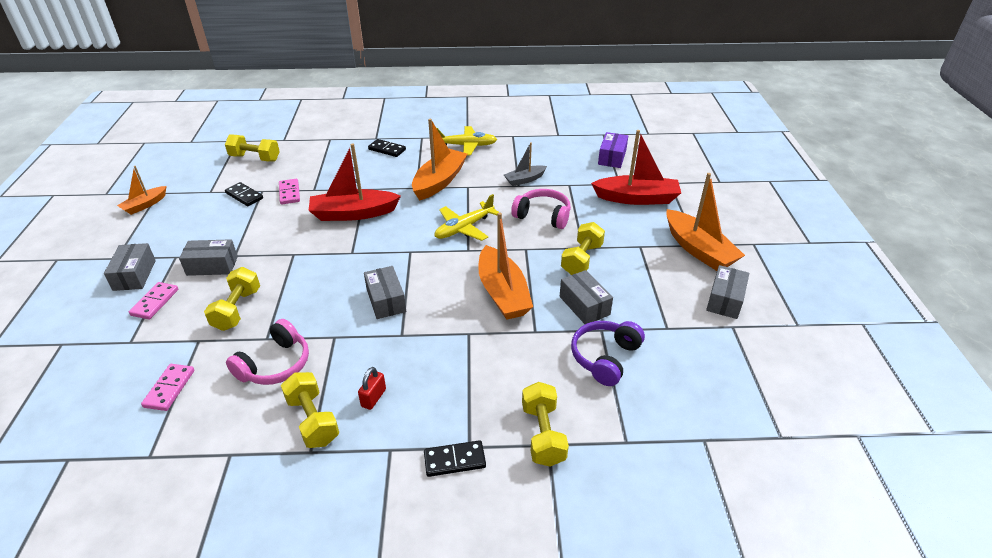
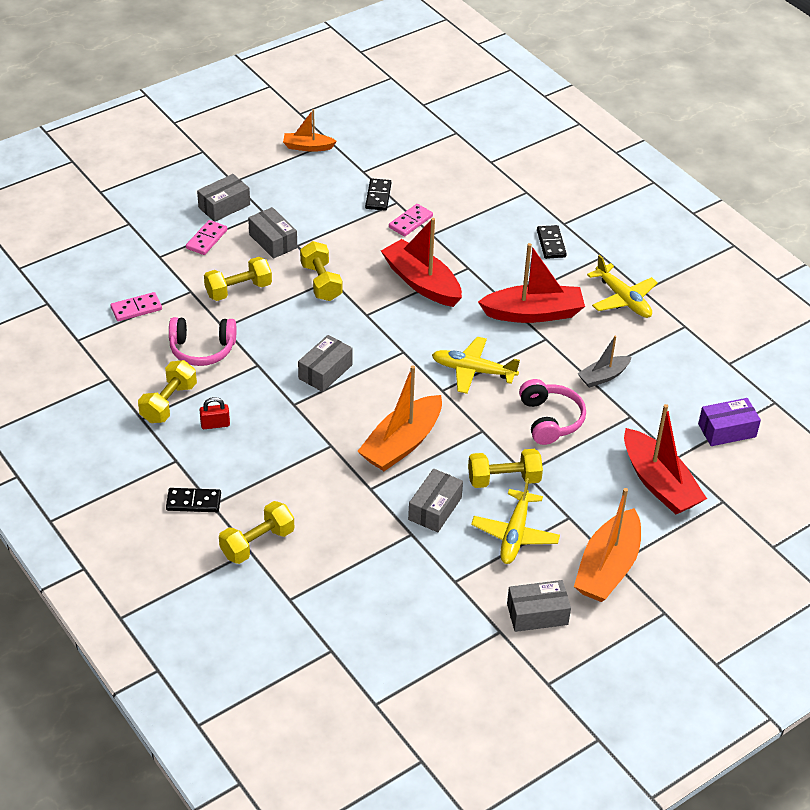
camera: 55 degrees right, 5 degrees up
pink domino [129,282,178,319] -> pink domino turned 45 degrees counterclockwise [186,220,227,255]
yellow dumbbell [225,134,280,162] -> yellow dumbbell moved to [300,241,342,301]
orange boat [412,119,468,201] -> red boat [478,243,585,323]
black domino [424,440,486,477] -> black domino turned 45 degrees counterclockwise [166,488,221,512]
grey boat [504,142,547,186] -> grey boat turned 60 degrees counterclockwise [577,336,632,388]
purple headphones [571,321,645,386] -> none
none -> yellow plane [471,478,560,564]

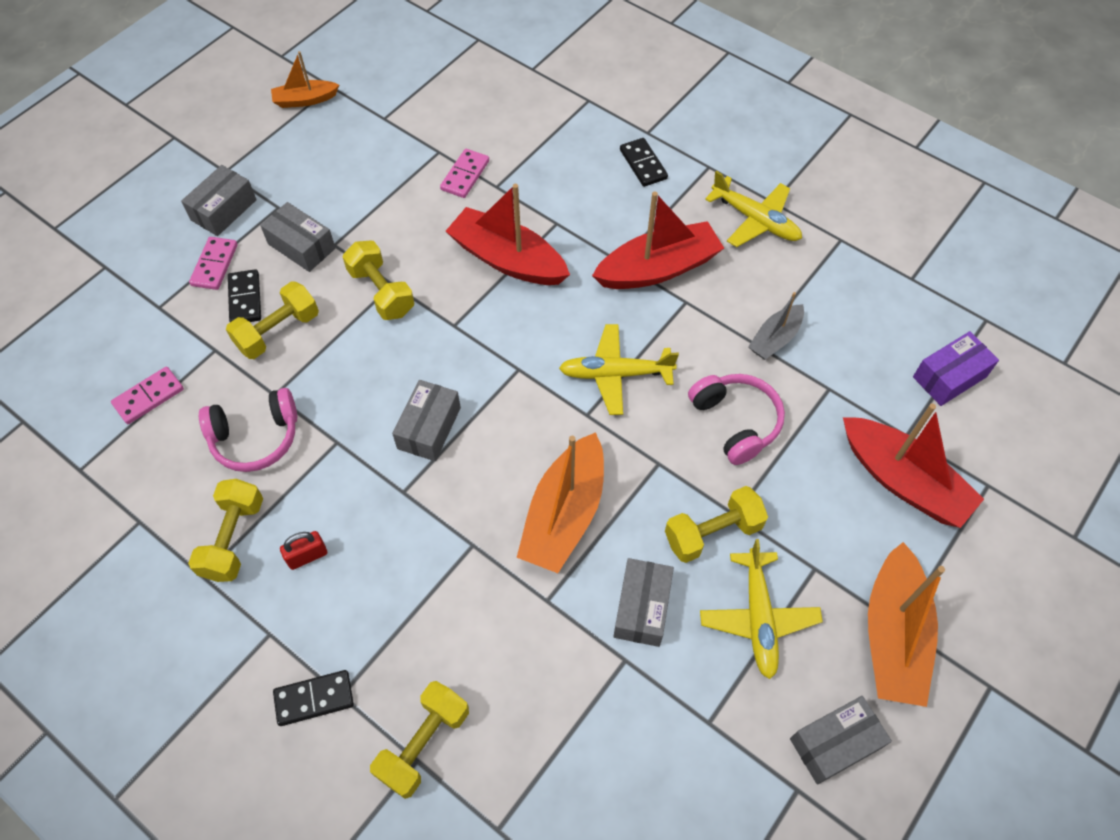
camera: 15 degrees left, 15 degrees up
black domino [365,178,391,211] -> black domino moved to [228,269,261,322]

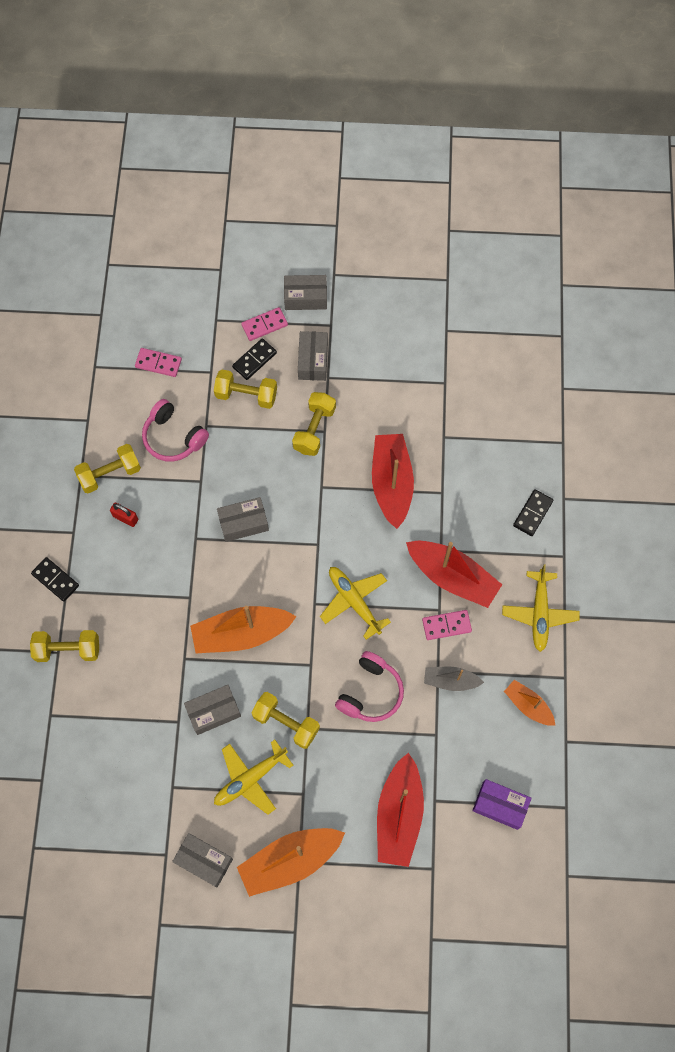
camera: 55 degrees right, 10 degrees up
orange boat [271,51,339,108] -> orange boat moved to [504,680,555,726]
pink domino [440,149,489,198] -> pink domino moved to [422,610,472,640]

